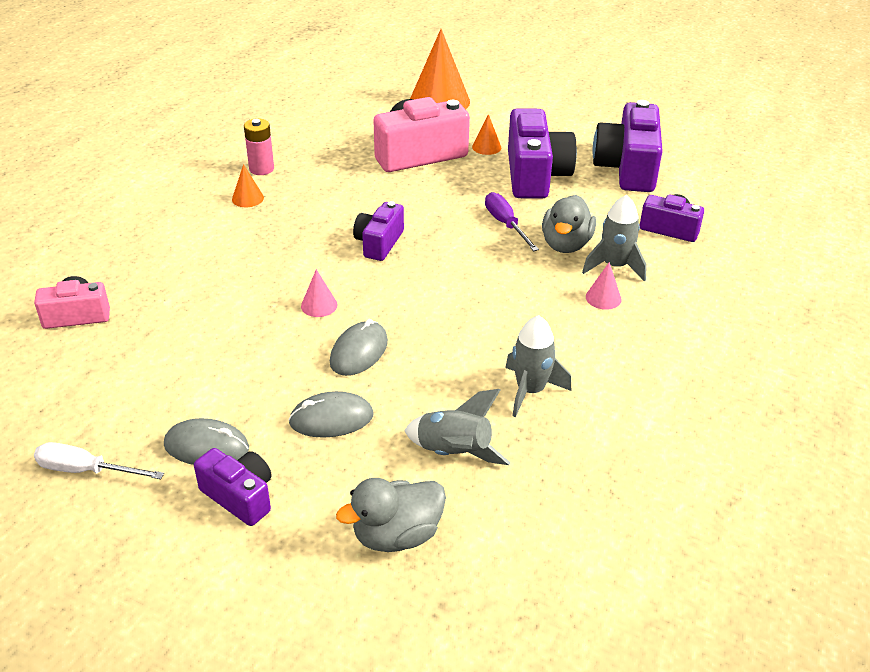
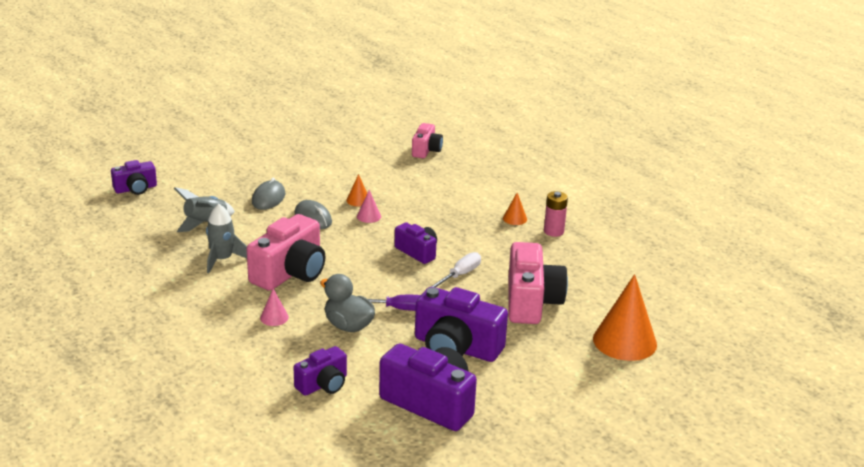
camera: 115 degrees right, 10 degrees down
white screwdriver [34,442,164,479] -> white screwdriver moved to [430,252,481,287]
grey mouse [164,418,249,465] -> none
purple camera [194,448,271,526] -> purple camera moved to [111,160,157,195]
grey duck [336,478,446,552] -> none
orange cone [472,114,501,155] -> orange cone moved to [346,174,367,207]
grey rocket [582,195,647,282] -> none
none -> pink camera [247,214,326,291]

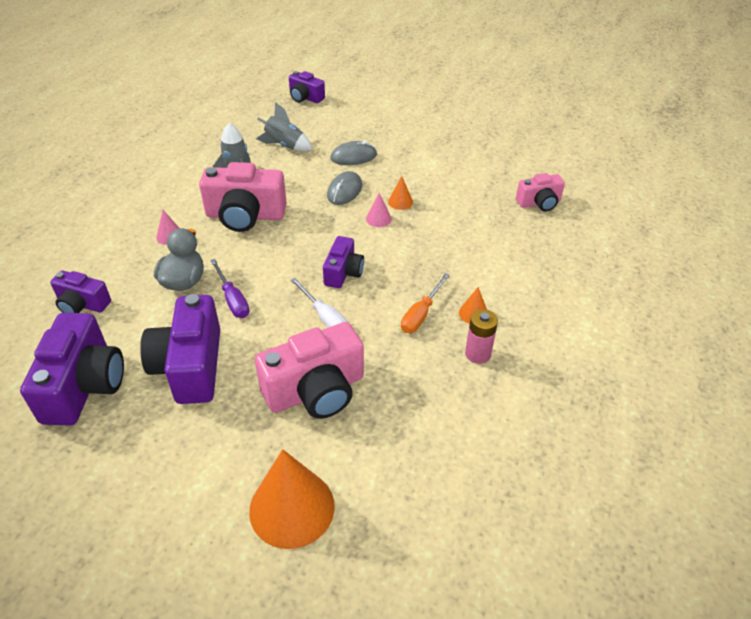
camera: 60 degrees right, 15 degrees up
white screwdriver [430,252,481,287] -> white screwdriver turned 45 degrees clockwise [291,278,347,328]
none -> orange screwdriver [401,273,450,333]

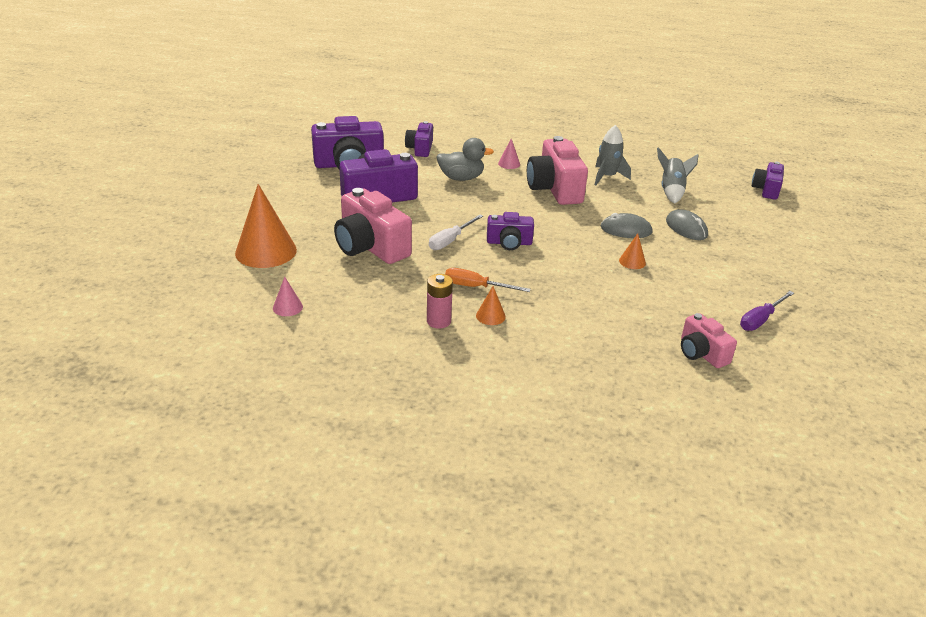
camera: 75 degrees right, 10 degrees down
purple screwdriver [210,259,249,318] -> purple screwdriver moved to [740,291,794,331]
pink cone [366,193,392,227] -> pink cone moved to [273,277,303,316]

